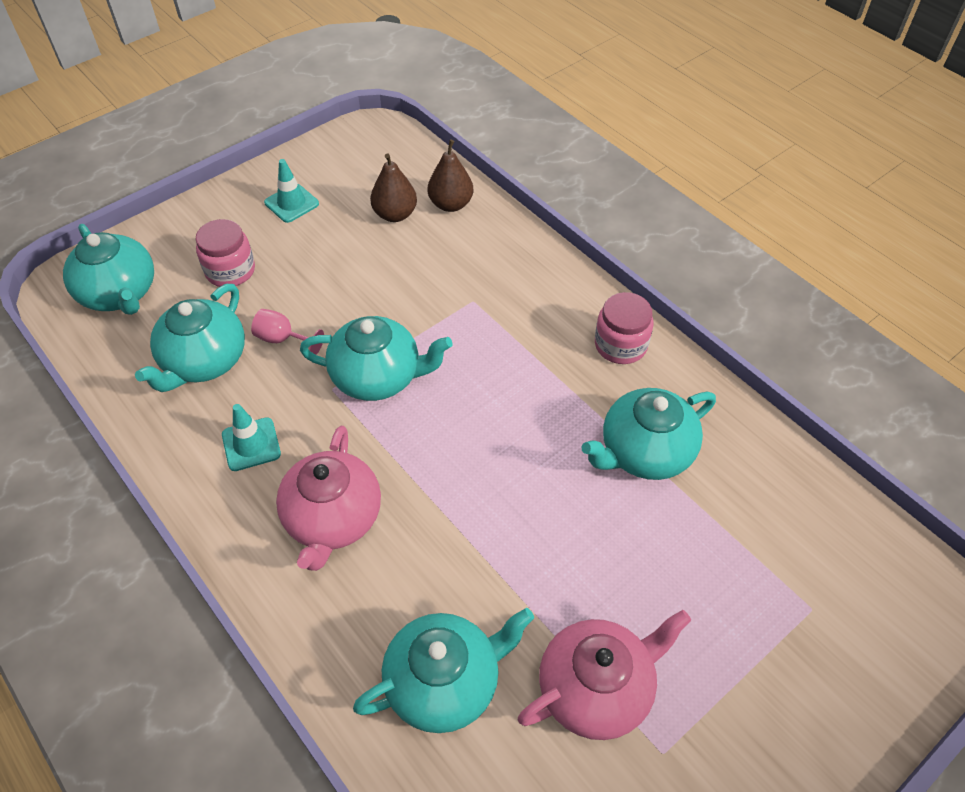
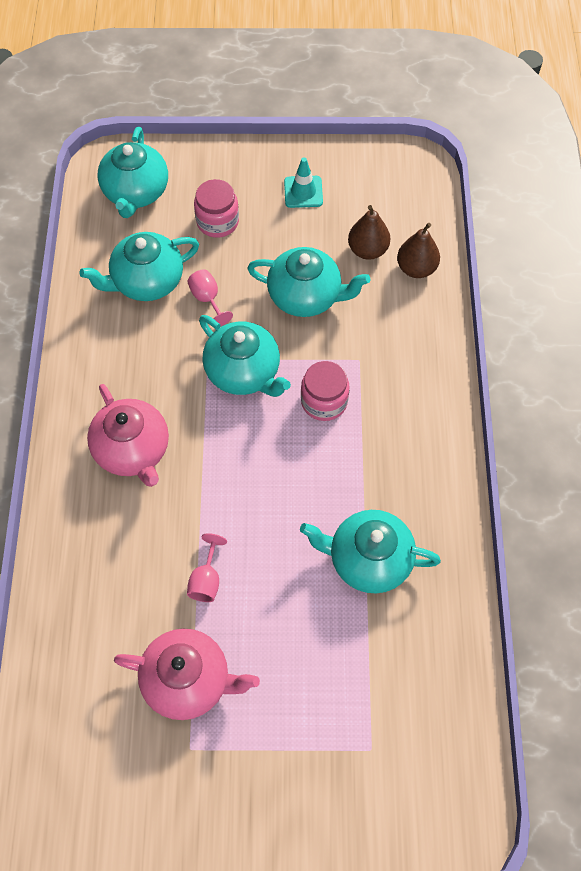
camera: 40 degrees right, 10 degrees up
turquoise traffic cone [222,404,281,471] -> none
pink teapot [276,426,381,571] -> pink teapot turned 75 degrees counterclockwise [87,384,169,487]
turquoise teapot [353,608,534,733] -> turquoise teapot moved to [247,247,370,317]
pink jar [595,292,653,364] -> pink jar moved to [301,361,350,421]
none -> pink goblet [187,533,227,602]

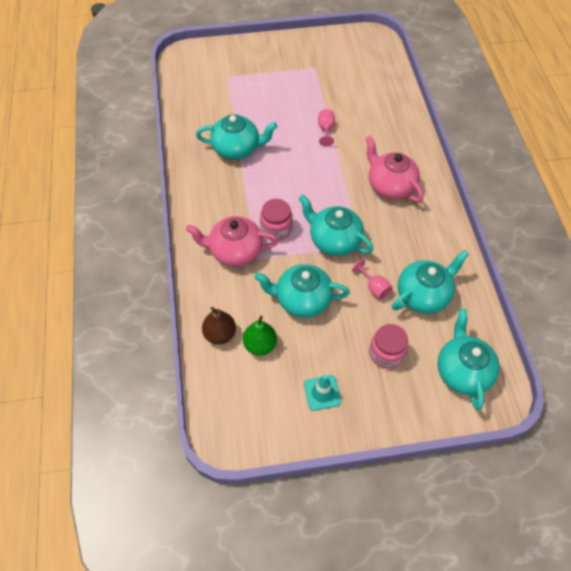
camera: 170 degrees right, 5 degrees down
pink teapot [114,628,260,720] -> pink teapot moved to [186,216,278,267]
brown pear [348,205,390,260] -> green pear [243,316,277,356]

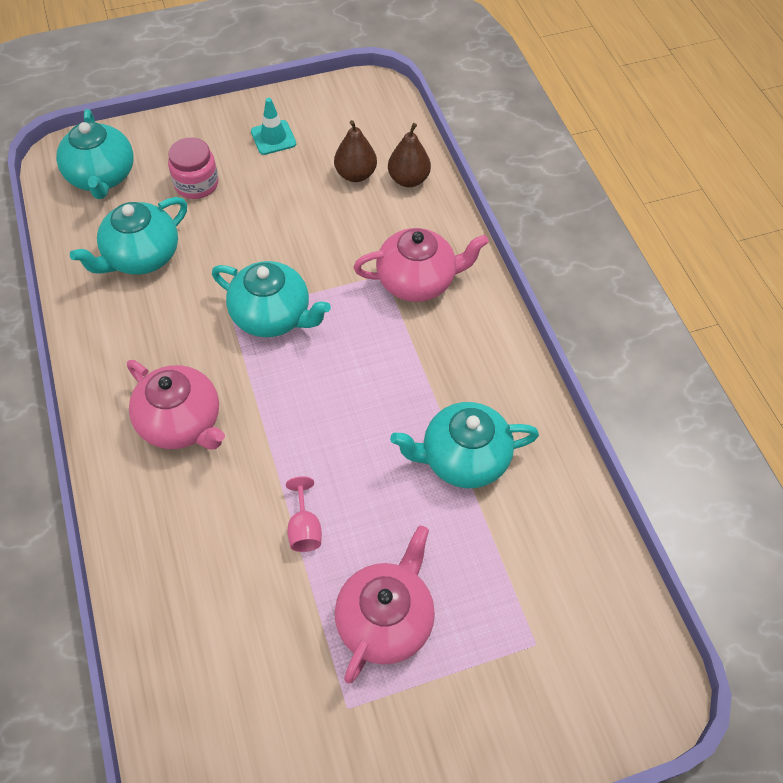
camera: 170 degrees right, 0 degrees up
green pear [243,316,277,356] -> brown pear [334,120,377,182]
turquoise teapot [254,264,350,318] -> none
pink jar [260,199,293,241] -> none
pink goblet [352,259,393,300] -> none
none -> pink teapot [335,525,435,683]

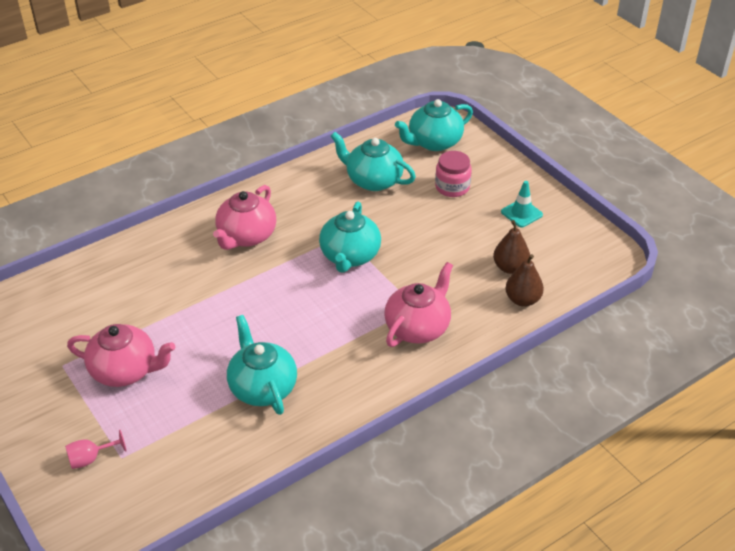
camera: 75 degrees right, 15 degrees down
pink goblet [286,476,322,552] -> pink goblet moved to [65,430,126,469]
pink teapot [354,228,489,302] -> pink teapot turned 120 degrees counterclockwise [384,262,453,347]

